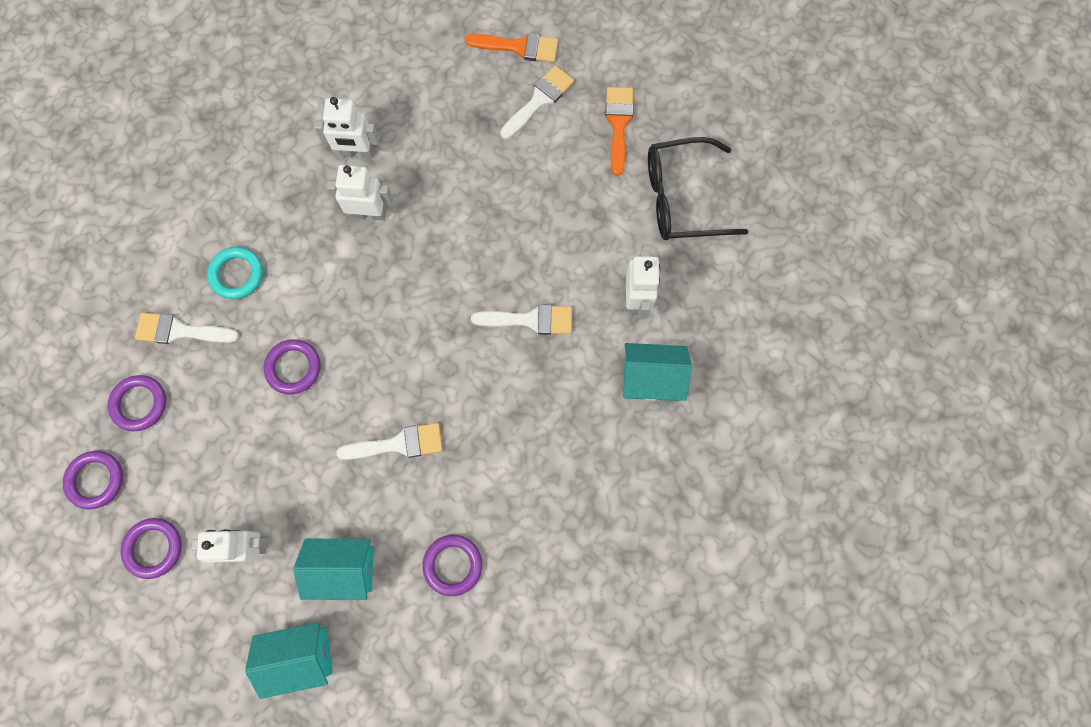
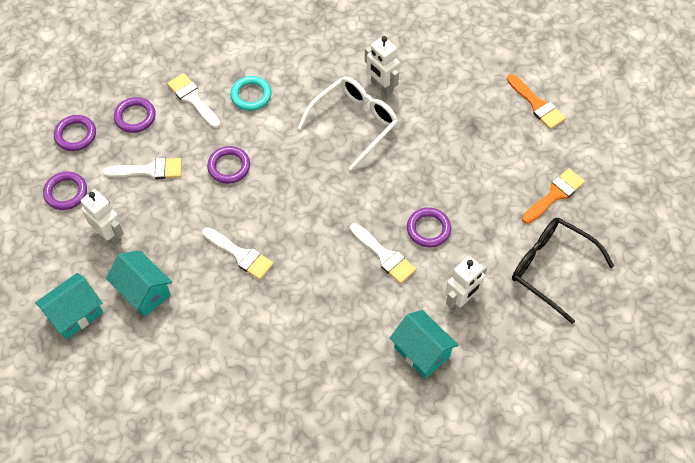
camera: 45 degrees right, 15 degrees down
turquoise house [245,622,333,699] -> turquoise house turned 75 degrees counterclockwise [35,273,103,340]
white robot [327,165,393,221] -> white glasses [298,77,398,171]
purple ring [422,535,482,596] -> purple ring moved to [407,208,451,247]
white brush [500,65,574,139] -> white brush moved to [103,158,182,179]

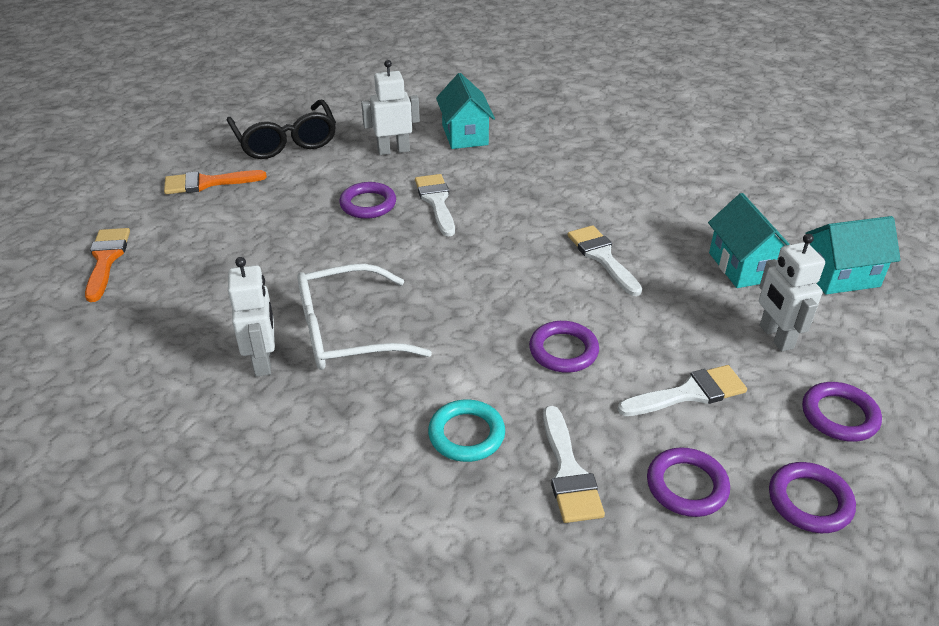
camera: 150 degrees left, 20 degrees down
white brush [103,158,182,179] -> white brush turned 135 degrees clockwise [618,365,747,416]

